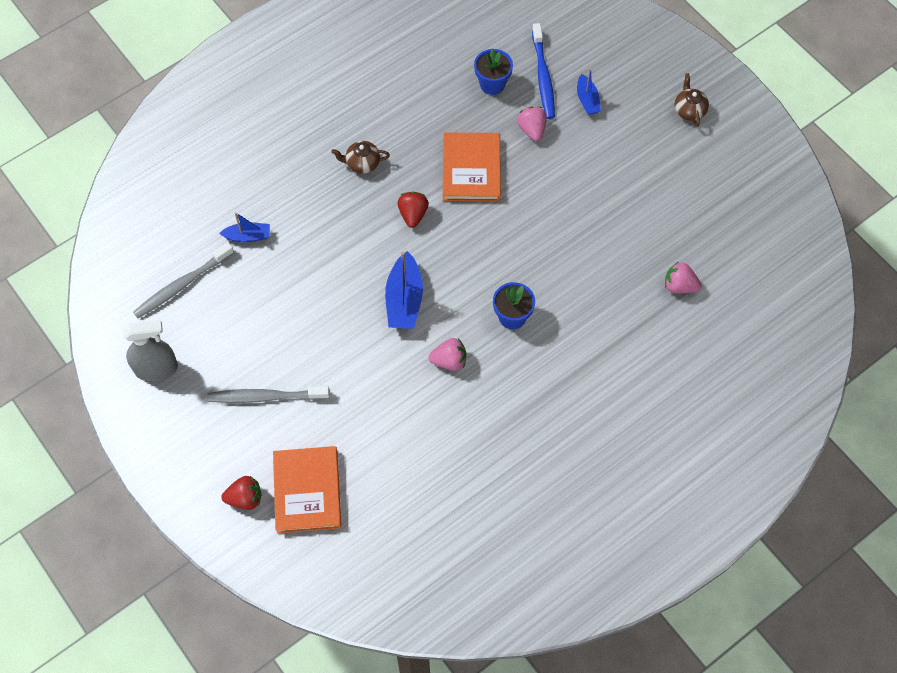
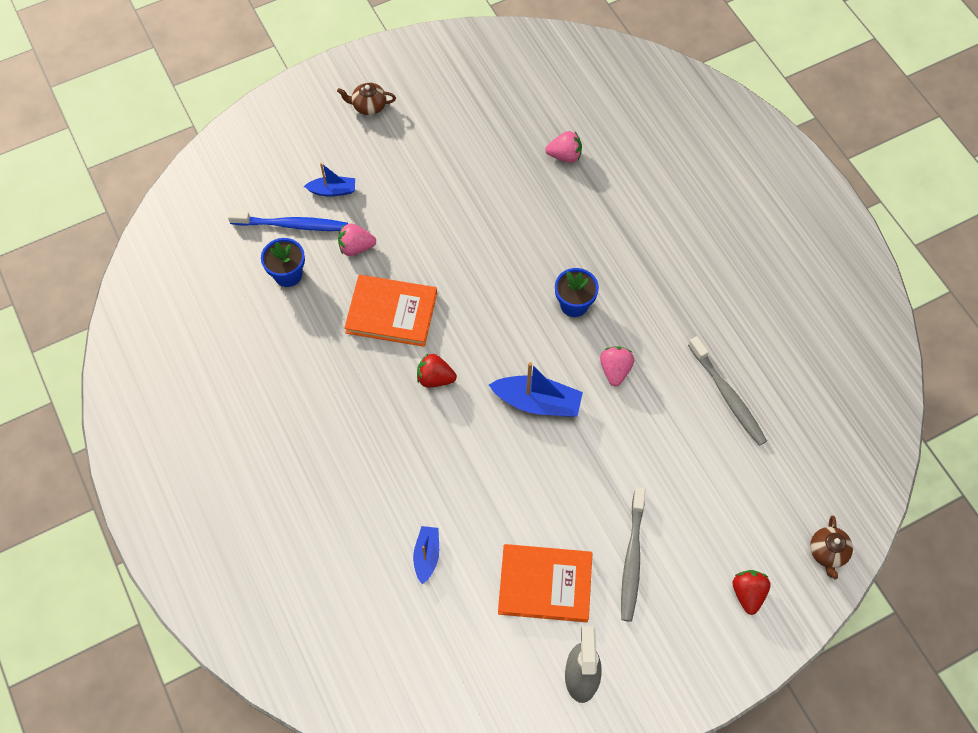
camera: 80 degrees left, 0 degrees up
grey toothbrush [133,242,234,318] -> grey toothbrush moved to [688,336,767,446]
orange book [273,446,341,534] -> orange book moved to [498,544,592,622]
brown teapot [331,141,390,174] -> brown teapot moved to [810,516,853,579]
pink strawberry [665,261,702,293] -> pink strawberry turned 120 degrees counterclockwise [545,131,582,163]

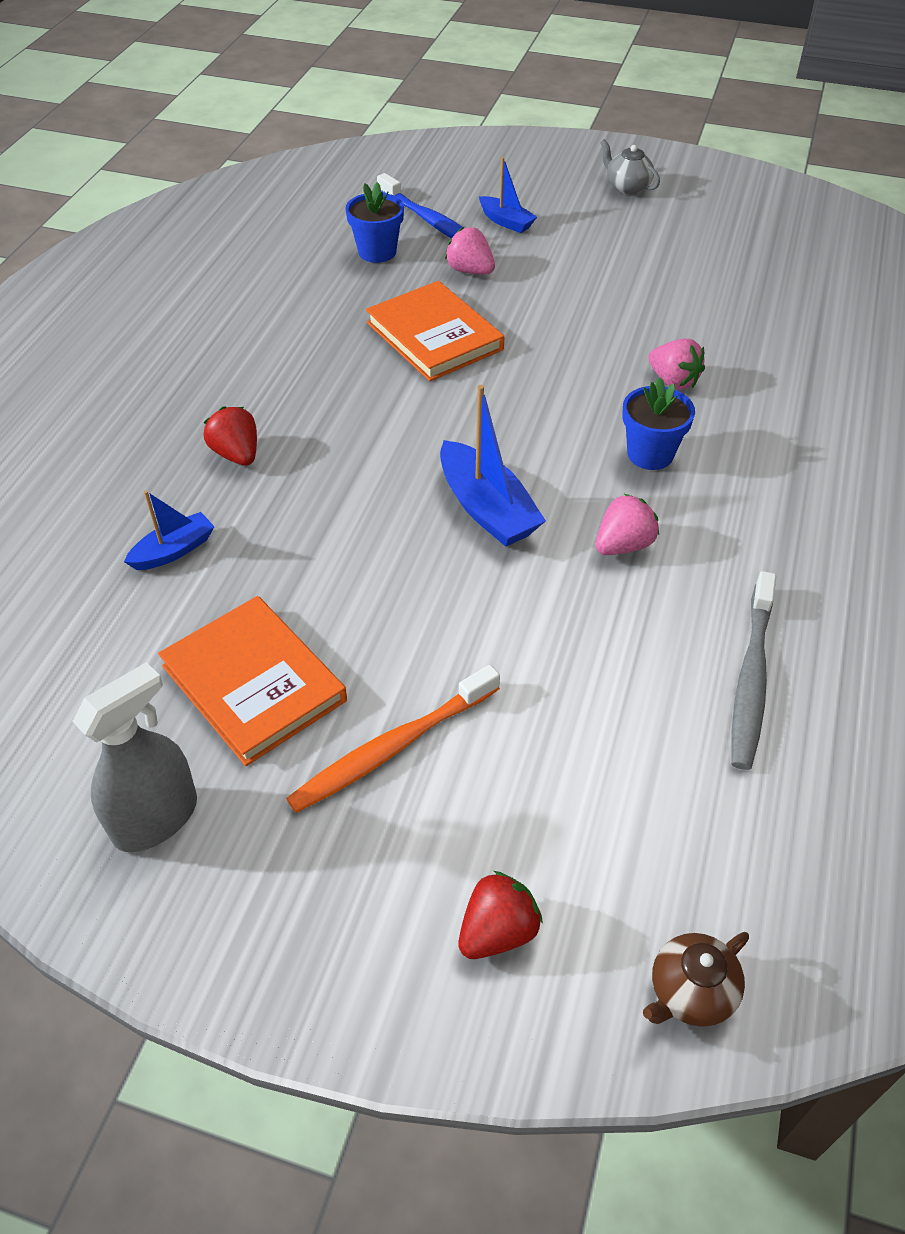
camera: 45 degrees right, 15 degrees down
brown teapot [337,82,396,115] -> grey teapot [600,139,660,194]
red strawberry [417,354,457,388] -> red strawberry moved to [203,406,257,466]
pink strawberry [545,131,582,163] -> pink strawberry moved to [648,339,705,390]
grey toothbrush [621,487,645,622] -> orange toothbrush [286,665,500,813]

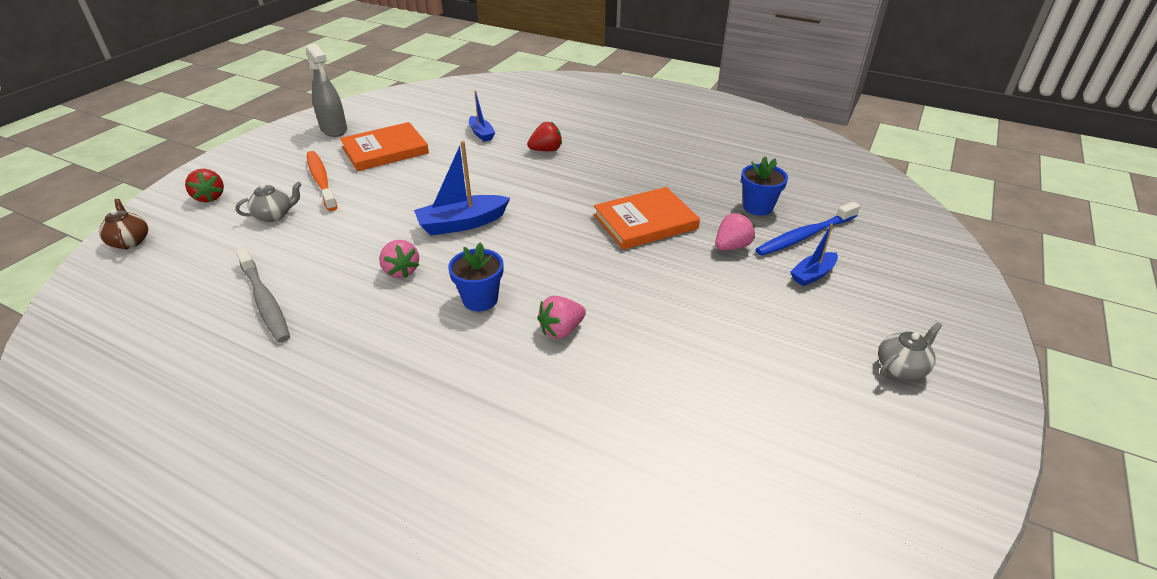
camera: 100 degrees right, 10 degrees down
grey toothbrush [731,571,776,770] -> grey toothbrush turned 150 degrees counterclockwise [236,247,290,343]
none -> grey teapot [235,182,302,222]

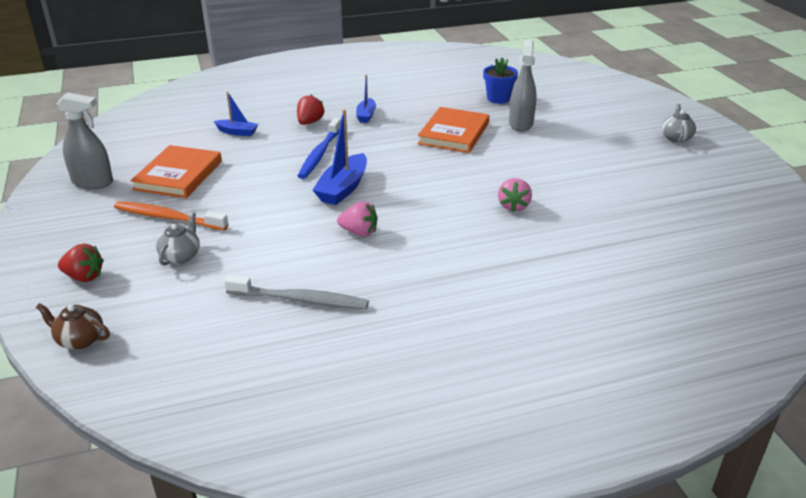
camera: 45 degrees left, 5 degrees down
blue flower pot [448,242,503,311] -> none
pink strawberry [715,213,755,250] -> grey spray bottle [509,40,537,132]
blue toothbrush [755,202,860,256] -> blue toothbrush moved to [298,118,341,179]
blue boat [790,223,838,286] -> blue boat moved to [356,74,376,123]

